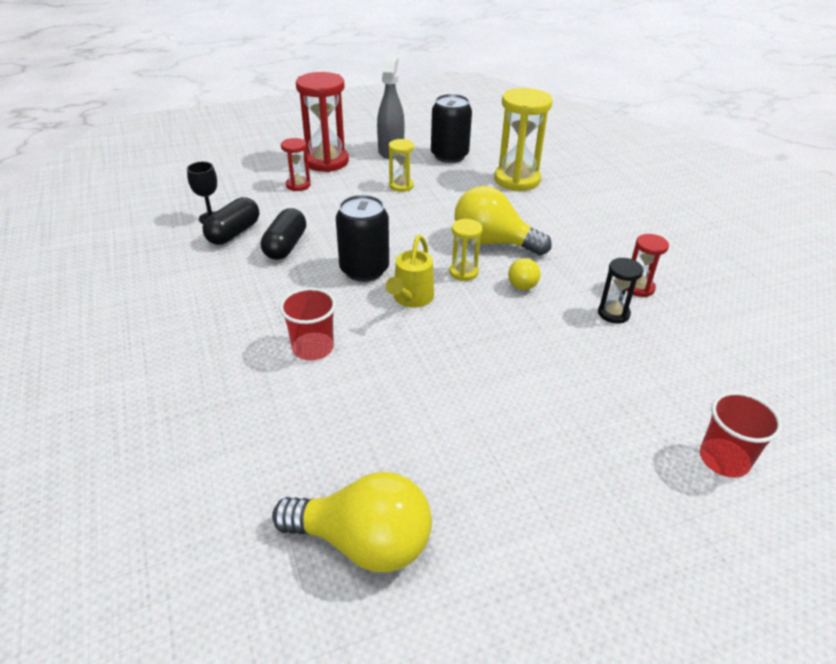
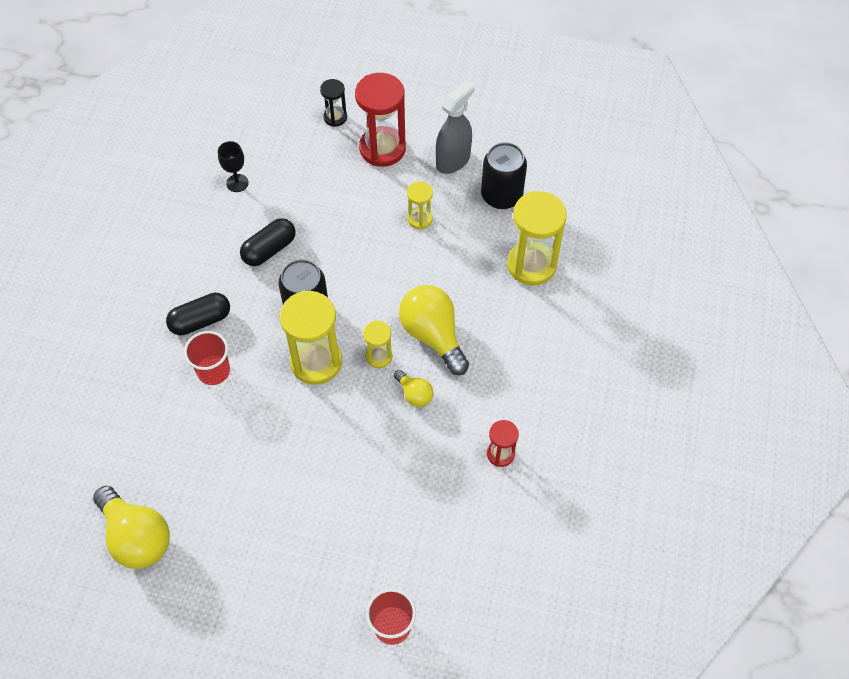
camera: 35 degrees right, 20 degrees up
black capsule [202,197,259,245] -> black capsule moved to [166,293,230,335]
red hourglass [281,138,311,191] -> none
yellow watering can [386,235,434,307] -> yellow hourglass [280,291,342,385]
yellow light bulb [508,257,541,290] -> yellow light bulb turned 90 degrees counterclockwise [394,370,434,407]
black hourglass [598,258,643,324] -> black hourglass moved to [320,79,347,127]

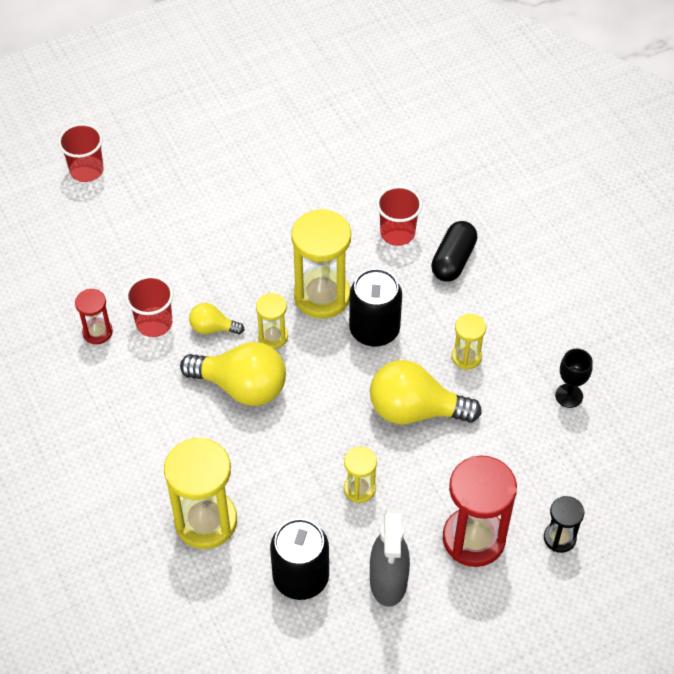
camera: 140 degrees right, 5 degrees down
yellow light bulb [93,486,170,569] -> yellow light bulb moved to [370,360,482,424]
black capsule [240,218,296,266] -> yellow hourglass [452,314,486,370]
none -> red cup [125,275,173,337]

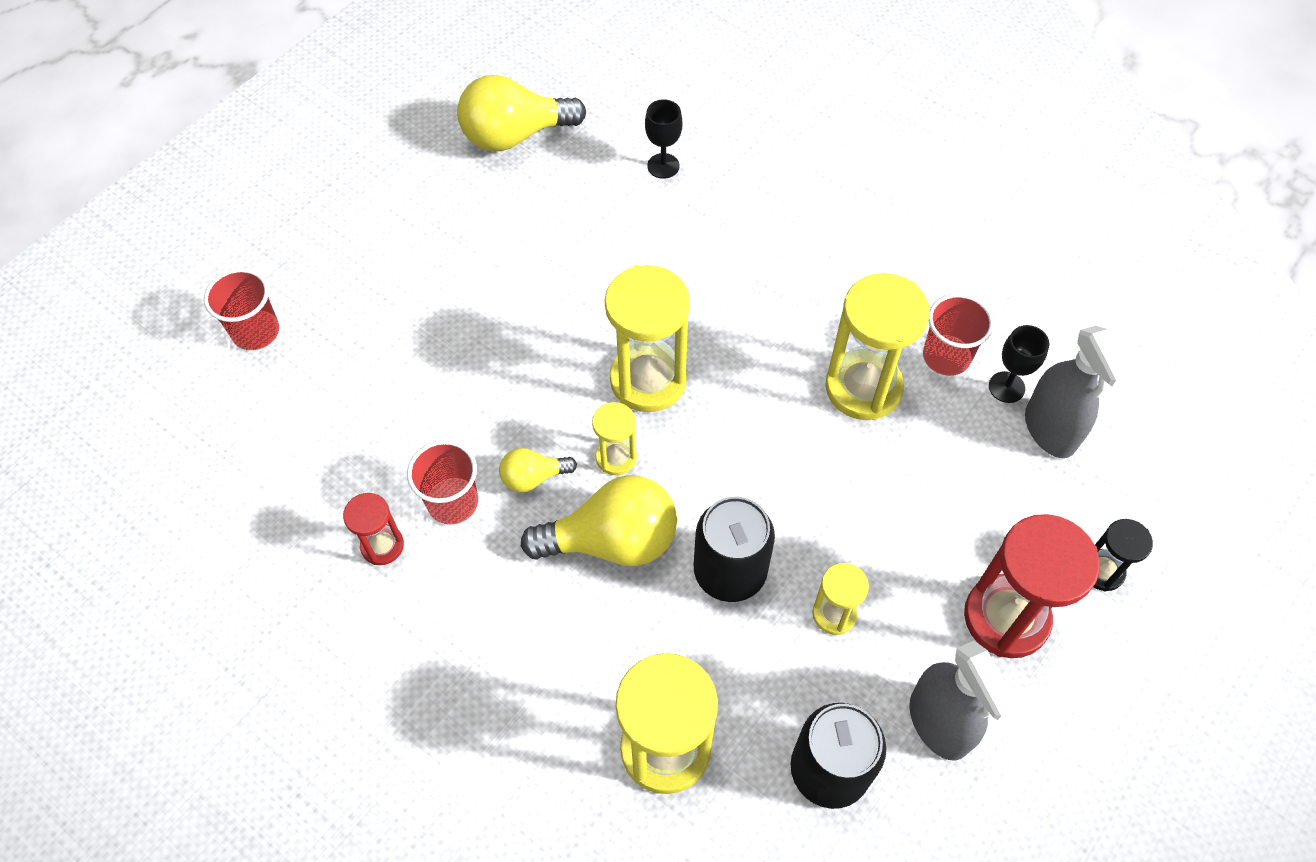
camera: 25 degrees left, 5 degrees up
black can [349,269,402,347] -> black can moved to [694,497,775,602]
yellow light bulb [370,360,482,424] -> yellow light bulb moved to [457,75,586,151]
red cup [376,186,422,246] -> red cup moved to [923,294,994,376]
black capsule [431,221,477,282] -> none
yellow hourglass [452,314,486,370] -> yellow hourglass [825,273,930,420], size x1.93
none -> black goblet [645,99,683,179]
none -> grey spray bottle [1025,326,1132,458]

